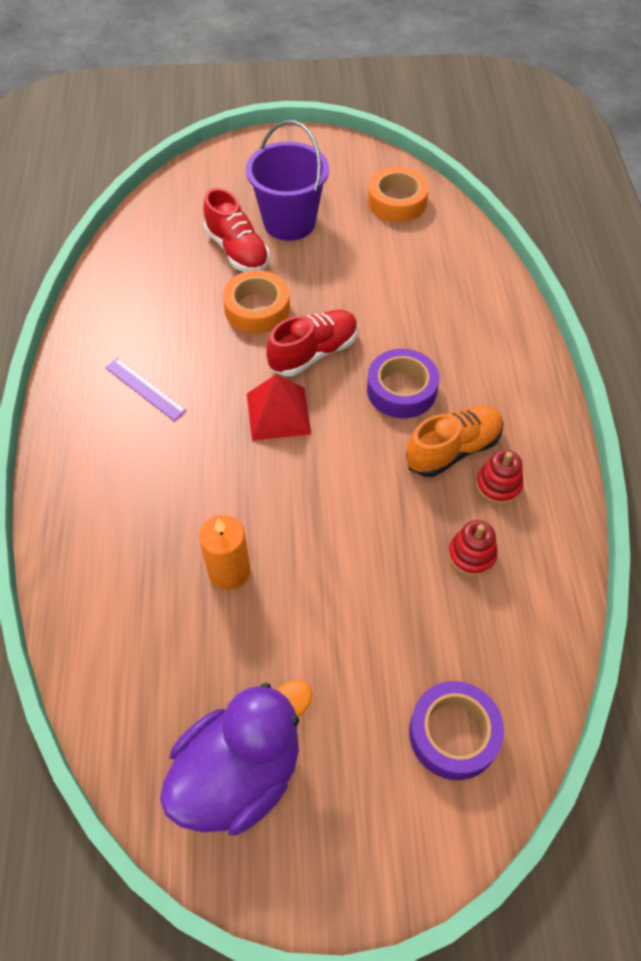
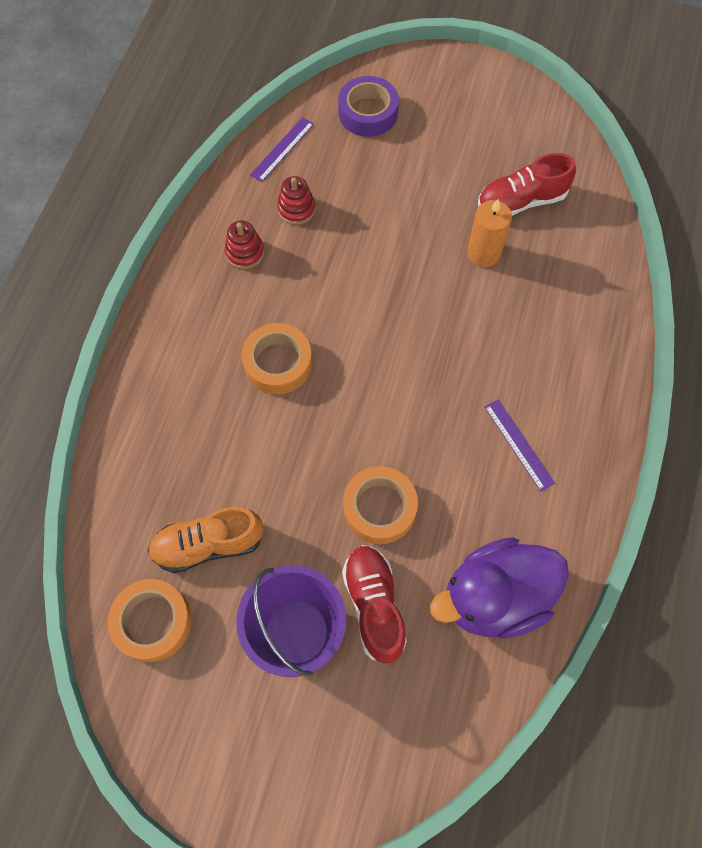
camera: 160 degrees left, 10 degrees up
purple duck [160,680,313,836] -> purple duck moved to [430,537,569,639]
red pyramid [247,374,311,441] -> none
red shoe [266,310,358,376] -> red shoe moved to [478,153,576,216]
purple tape [367,349,439,418] -> orange tape [242,323,312,395]
orange shoe [406,406,504,477] -> orange shoe moved to [148,507,263,573]
none -> purple ruler [250,117,314,182]

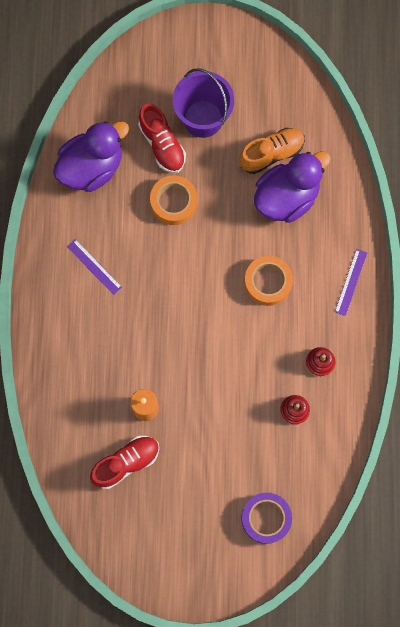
camera: 165 degrees right, 10 degrees up
orange tape [108,579,192,662] -> none
purple ruler [250,117,314,182] -> purple ruler moved to [335,249,367,316]
none -> purple duck [254,152,331,223]

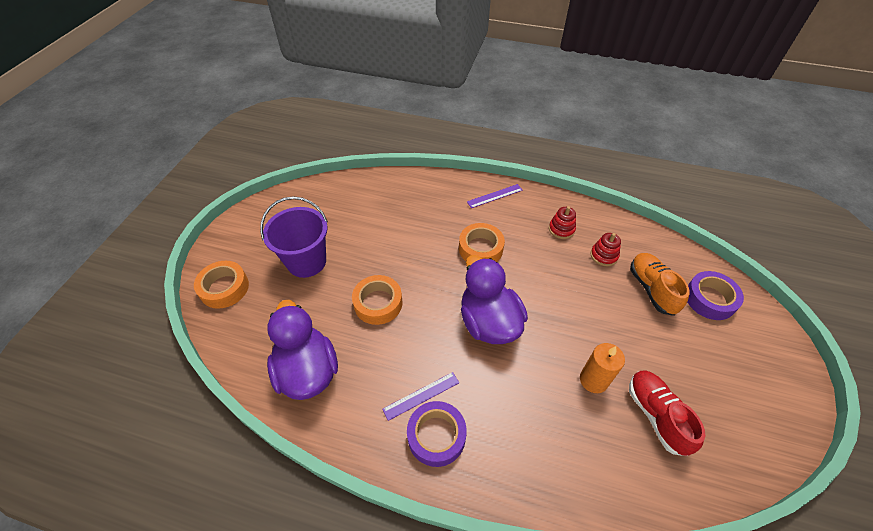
camera: 75 degrees left, 25 degrees down
red shoe [138,104,186,173] -> none
orange shoe [239,128,305,174] -> orange shoe moved to [630,253,690,316]
purple duck [254,152,331,223] -> purple duck moved to [461,255,528,344]
purple ruler [335,249,367,316] -> purple ruler turned 60 degrees counterclockwise [467,184,523,208]
none -> orange tape [194,261,249,309]
none -> purple tape [407,401,467,467]

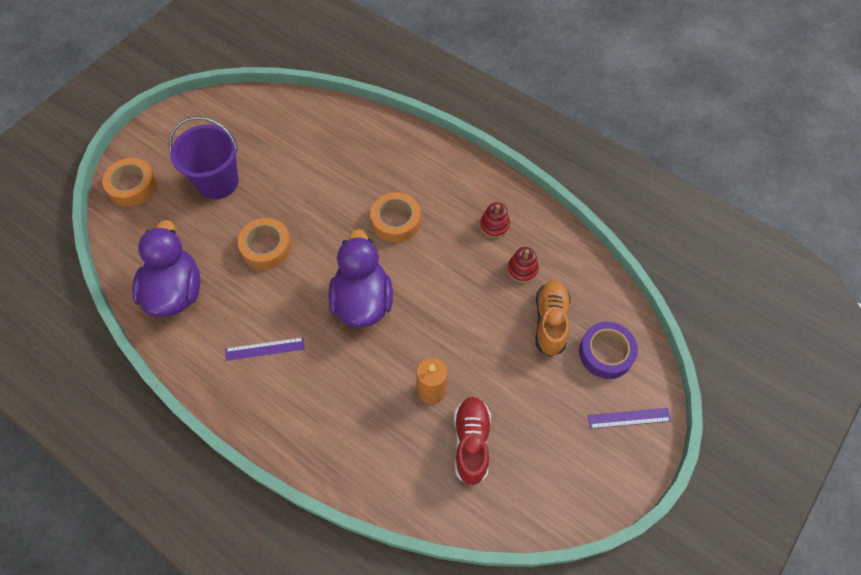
camera: 20 degrees right, 10 degrees up
purple tape [407,401,467,467] -> none
purple ruler [467,184,523,208] -> purple ruler moved to [588,408,671,429]

